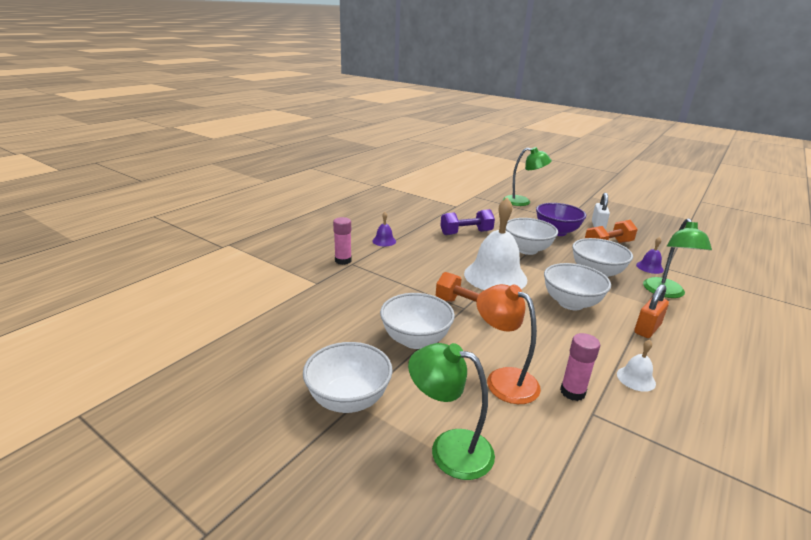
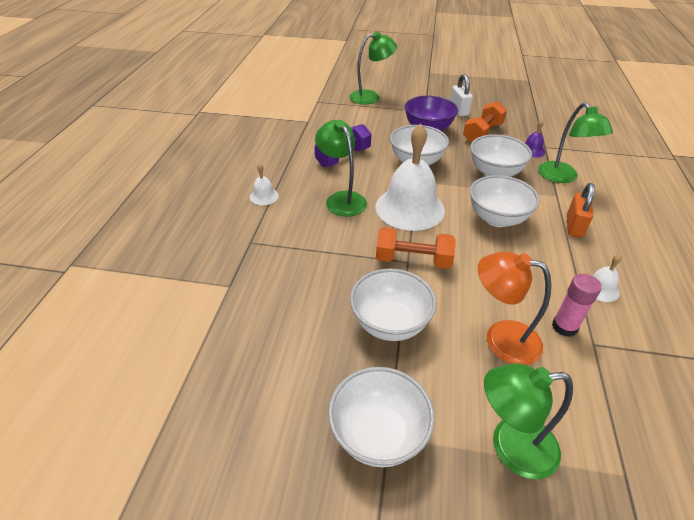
camera: 25 degrees left, 15 degrees up
pink glue stick [333,217,352,265] -> none
purple bell [372,212,396,246] -> white bell [250,163,279,205]
none -> green lamp [315,120,367,217]

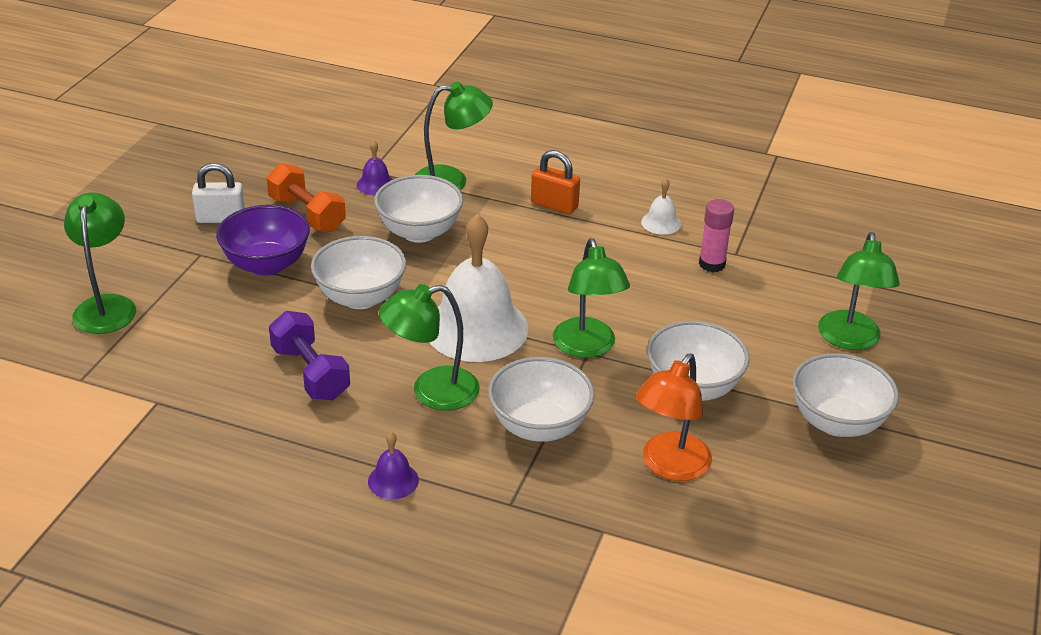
camera: 80 degrees left, 5 degrees down
white bell [250,163,279,205] -> purple bell [368,432,419,499]
orange dumbbell [376,227,456,269] -> green lamp [553,238,630,358]
white bowl [470,175,540,227] -> white bowl moved to [488,357,595,442]
orange lamp [478,251,551,365] -> orange lamp moved to [636,354,712,481]

